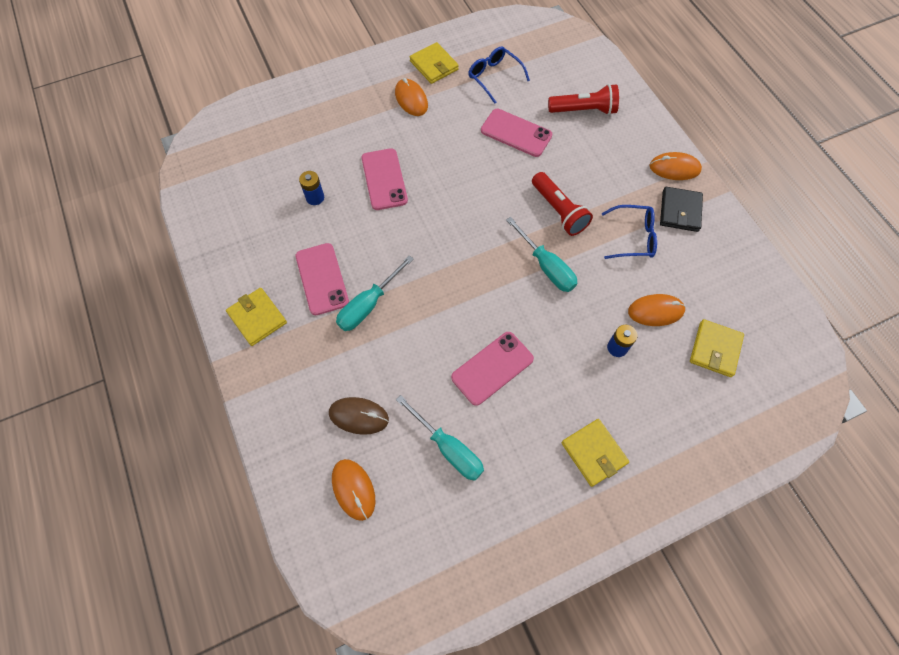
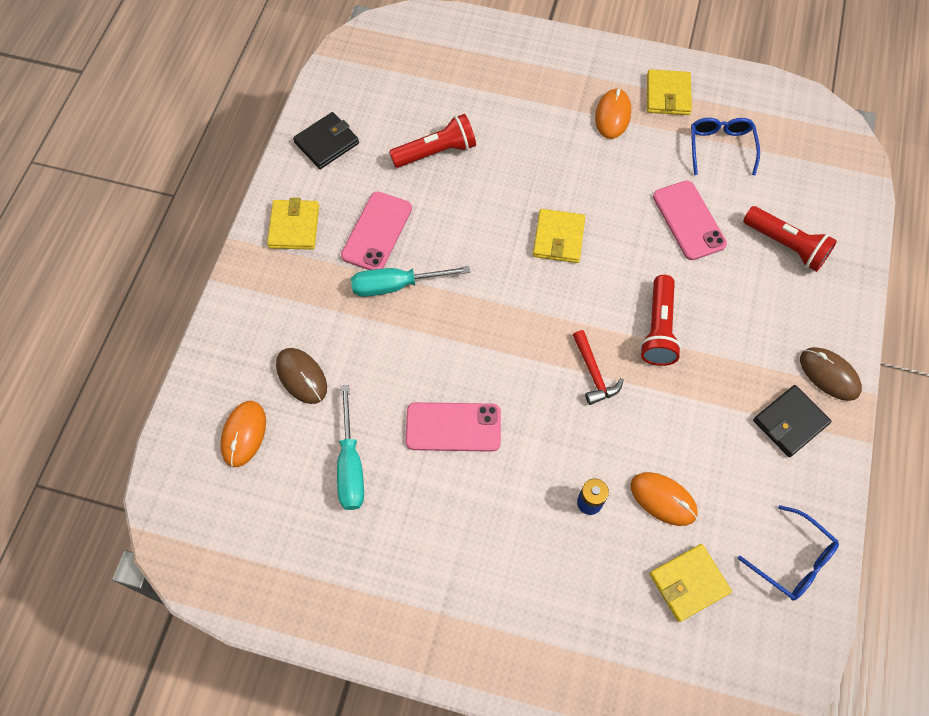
camera: 40 degrees right, 0 degrees up
blue battery [299,171,324,205] -> red flashlight [389,114,476,168]
pink phone [362,148,408,210] -> none
turquoise screwdriver [506,217,577,292] -> red hammer [573,330,624,405]
yellow wallet [561,419,629,487] -> yellow wallet moved to [533,209,585,263]
blue glasses [602,205,657,259] -> blue glasses moved to [738,505,839,600]
orange mouse [649,152,702,180] -> brown mouse [800,347,862,401]
none -> black wallet [293,112,359,169]

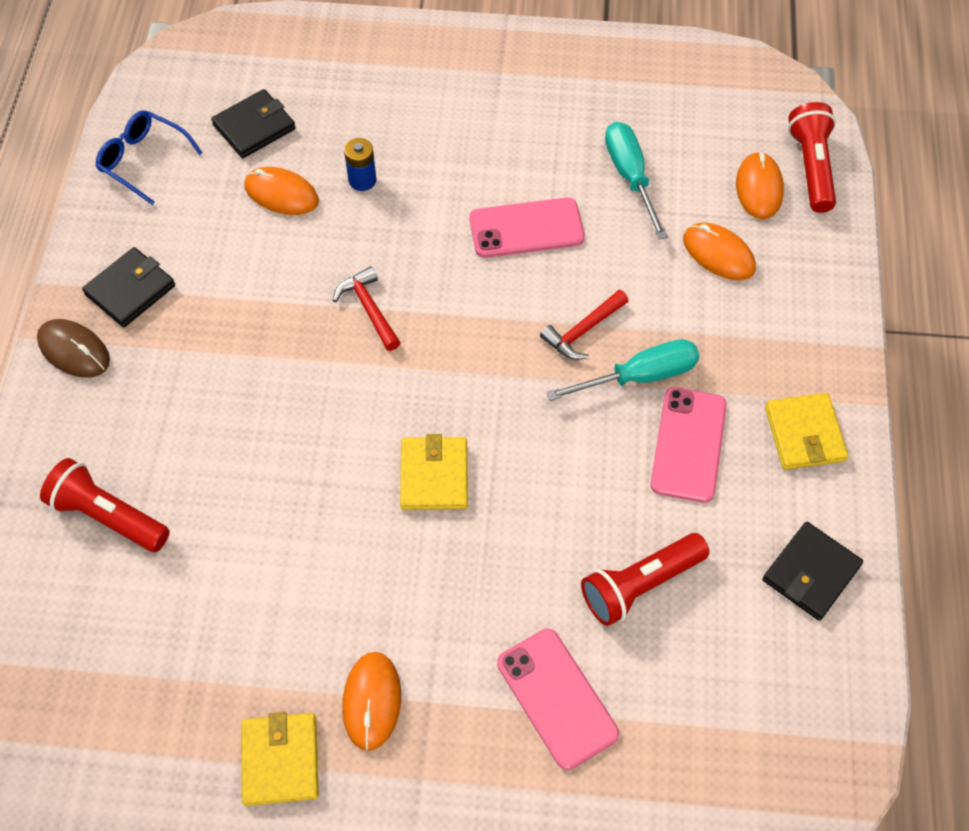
camera: 170 degrees right, 5 degrees down
brown mouse [276,348,327,404] -> orange mouse [683,223,756,280]
red flashlight [640,275,682,366] -> red flashlight moved to [788,102,836,213]
yellow wallet [650,544,732,622] -> black wallet [211,89,296,158]
pink phone [653,180,727,260] -> pink phone moved to [497,629,619,770]
blue glasses [691,118,760,176] -> none
none -> red hammer [540,290,629,360]

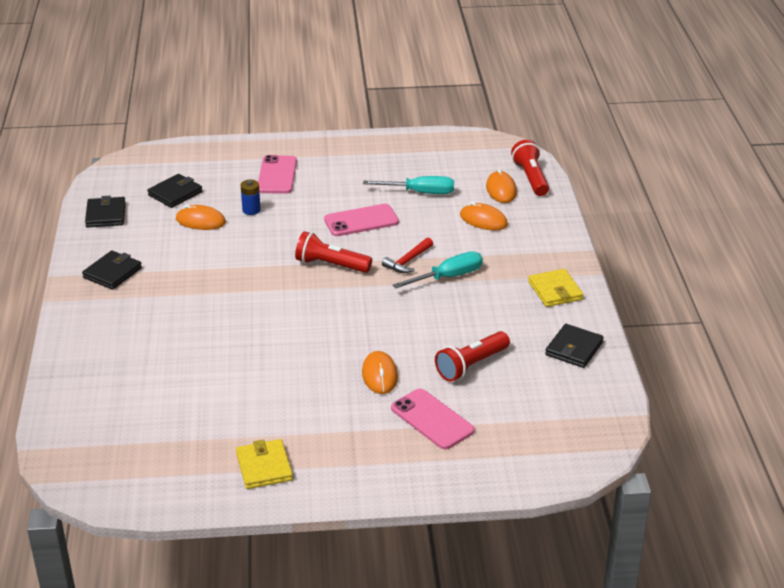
camera: 10 degrees left, 25 degrees down
brown mouse [37,319,110,378] -> none
red flashlight [40,458,170,552] -> red flashlight moved to [295,231,372,273]
blue glasses [96,110,203,205] -> black wallet [85,196,126,228]
red hammer [333,266,401,351] -> none
orange mouse [342,652,401,751] -> orange mouse moved to [362,351,398,394]
yellow wallet [400,434,468,510] -> none
turquoise screwdriver [605,122,668,240] -> turquoise screwdriver turned 120 degrees clockwise [363,176,454,194]
pink phone [651,387,727,503] -> pink phone moved to [258,155,297,194]

